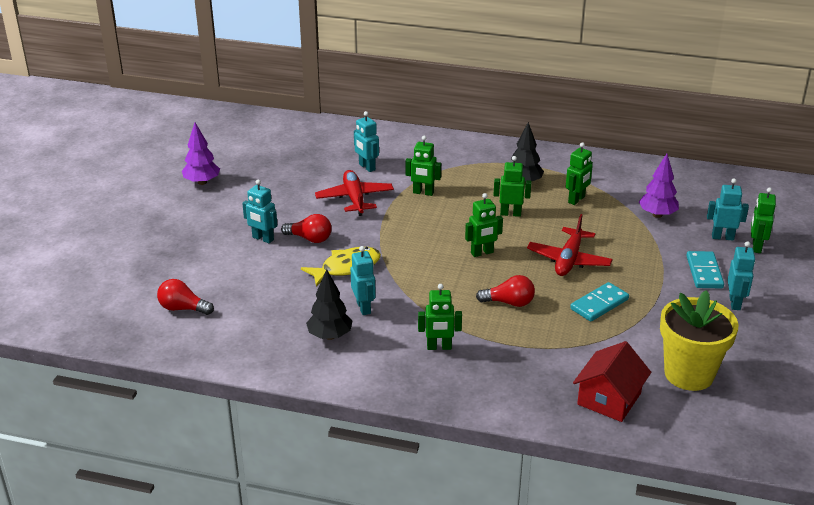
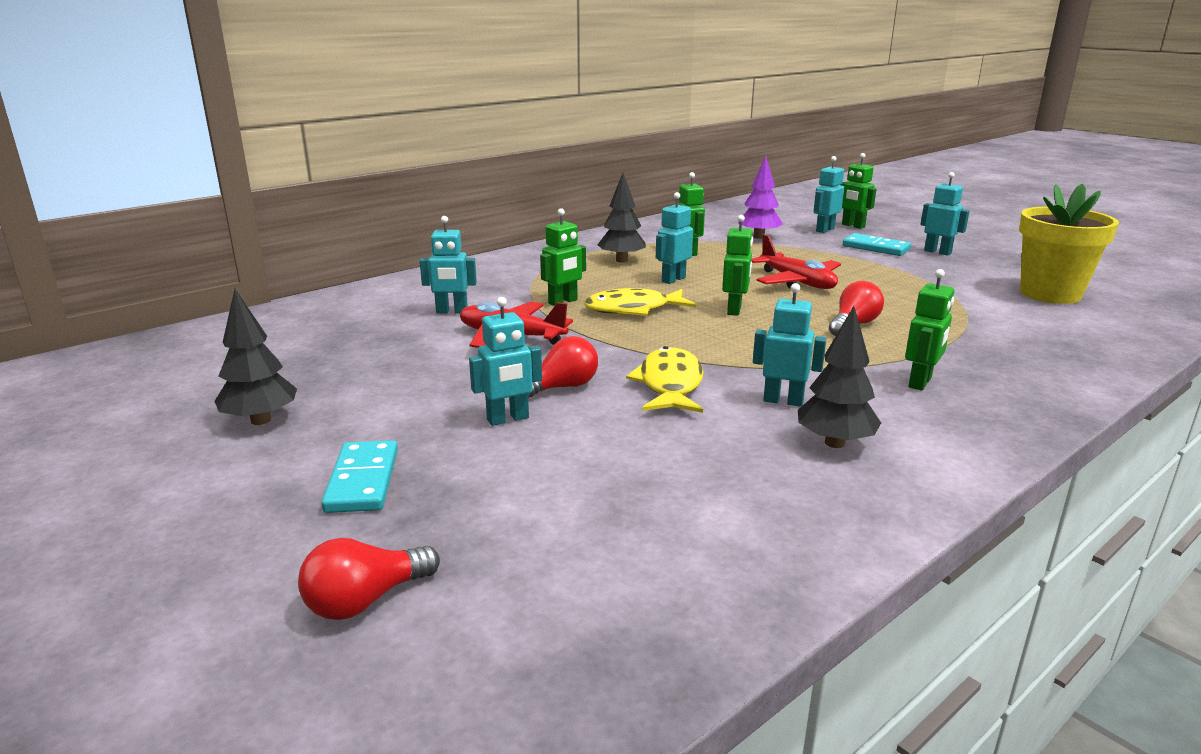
camera: 55 degrees left, 10 degrees down
red light bulb [157,279,214,315] -> red light bulb moved to [298,538,440,620]
purple tree [182,123,220,185] -> black tree [214,289,297,425]
green robot [493,156,531,217] -> turquoise robot [656,192,693,284]
turquoise domino [570,282,629,322] -> turquoise domino moved to [321,440,398,513]
red house [573,341,651,422] -> none
none -> yellow fish [584,288,696,316]

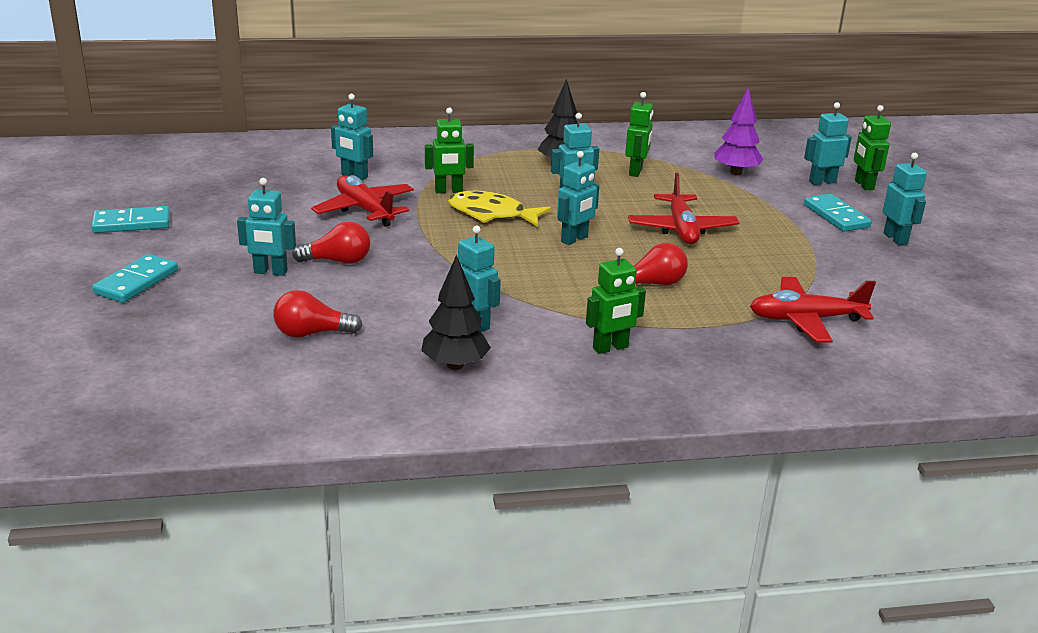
camera: 30 degrees right, 5 degrees up
black tree [214,289,297,425] -> turquoise domino [91,206,170,233]
red light bulb [298,538,440,620] -> red light bulb moved to [273,290,363,338]
yellow fish [626,346,703,413] -> none
green robot [722,215,753,316] -> turquoise robot [557,151,599,245]
yellow flower pot [1019,183,1119,304] -> none
none -> red plane [750,277,876,343]

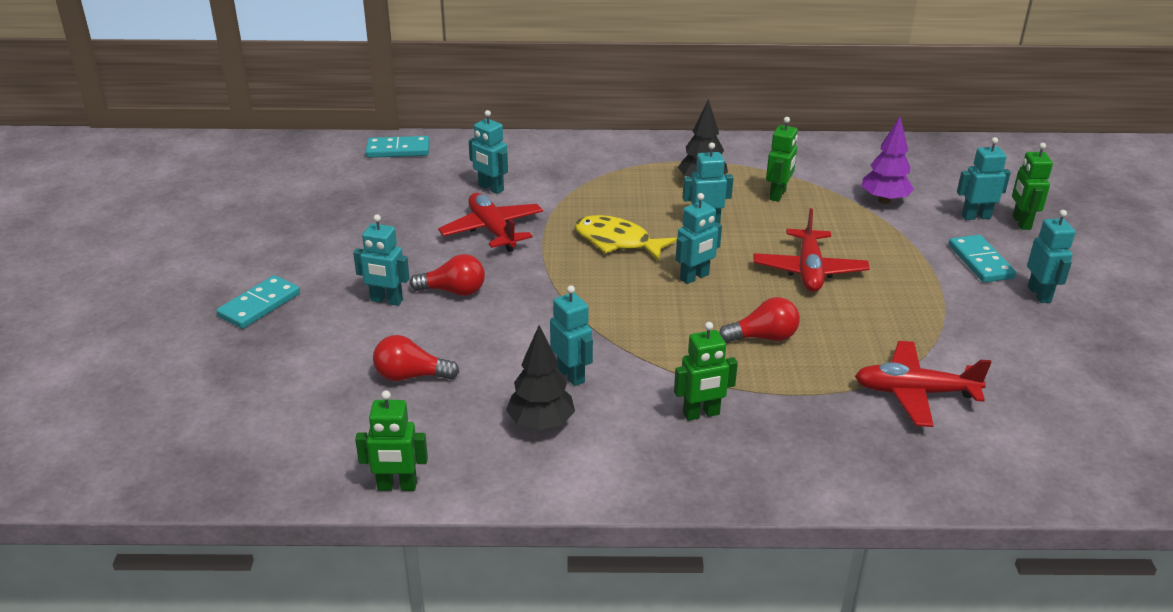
camera: 10 degrees right, 5 degrees up
turquoise domino [91,206,170,233] -> turquoise domino moved to [366,136,430,158]
green robot [425,107,474,193] -> green robot moved to [355,390,428,491]

